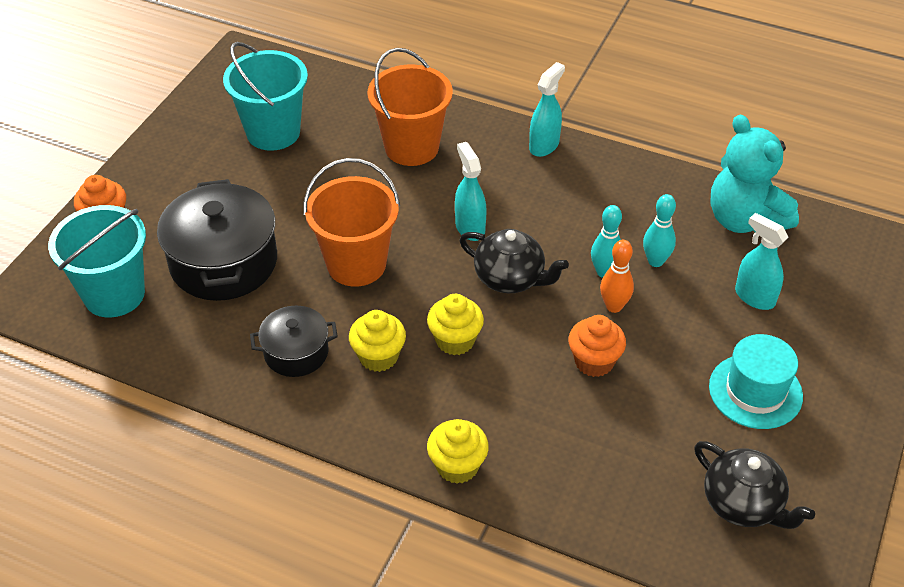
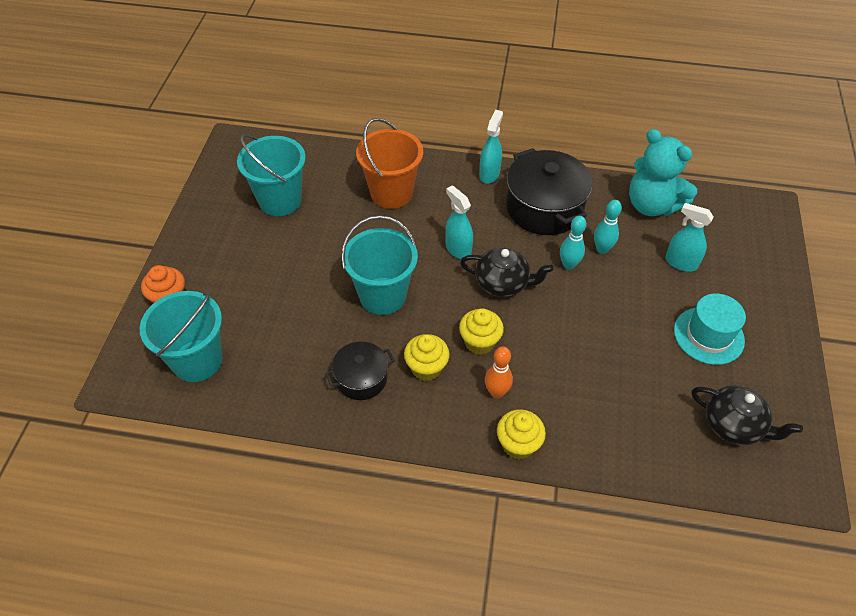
camera: 15 degrees left, 5 degrees up
black pot [157,179,277,301] -> black pot moved to [506,148,593,235]
orange bucket [303,158,400,287] -> turquoise bucket [341,215,418,315]
orange cupcake [569,315,626,377] -> none
orange bowling pin [600,240,634,313] -> orange bowling pin moved to [485,347,513,398]

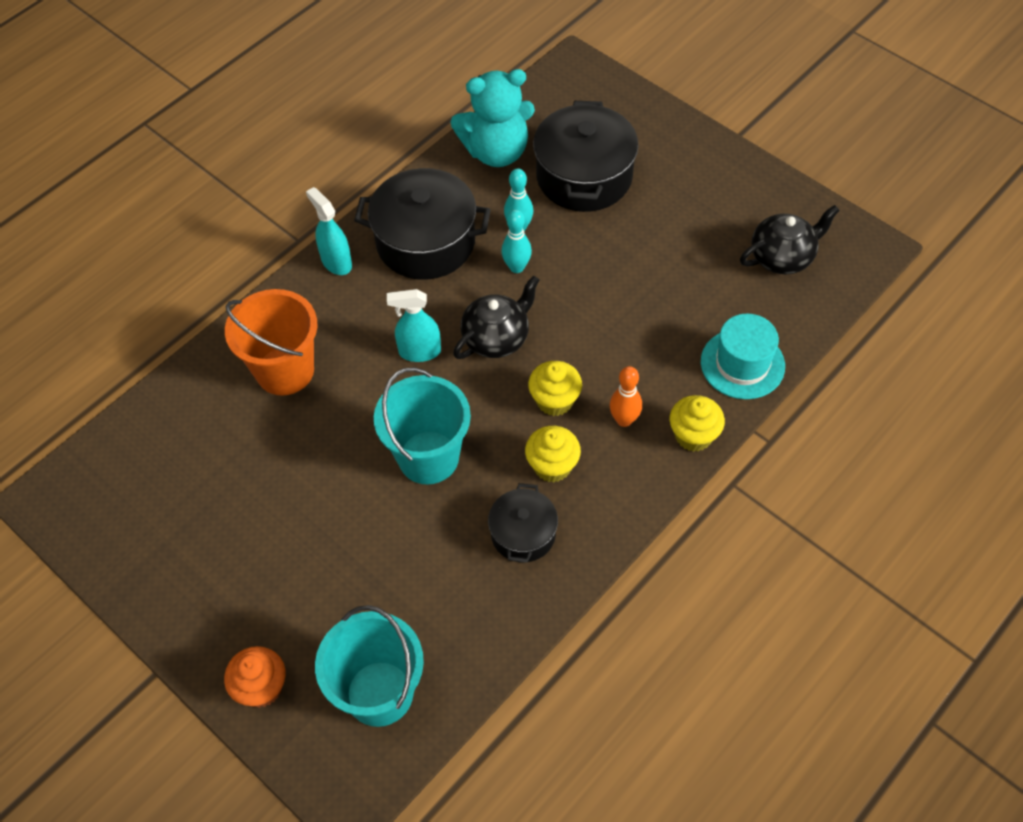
camera: 55 degrees left, 5 degrees up
turquoise bucket [237,134,306,216] -> none
turquoise spray bottle [665,203,714,272] -> black pot [533,101,638,212]
turquoise hat [674,293,746,365] -> turquoise hat moved to [701,313,785,399]

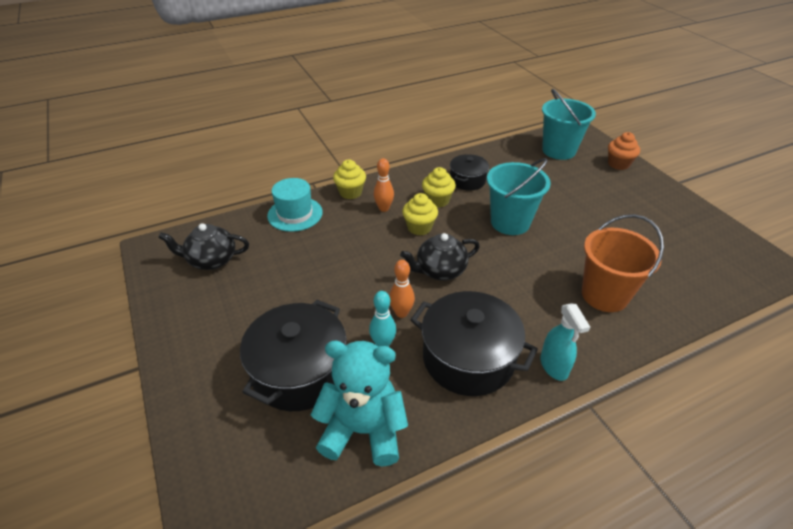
camera: 160 degrees left, 15 degrees down
turquoise spray bottle [387,289,441,362] -> none
turquoise bowling pin [501,209,532,273] -> orange bowling pin [389,260,415,318]

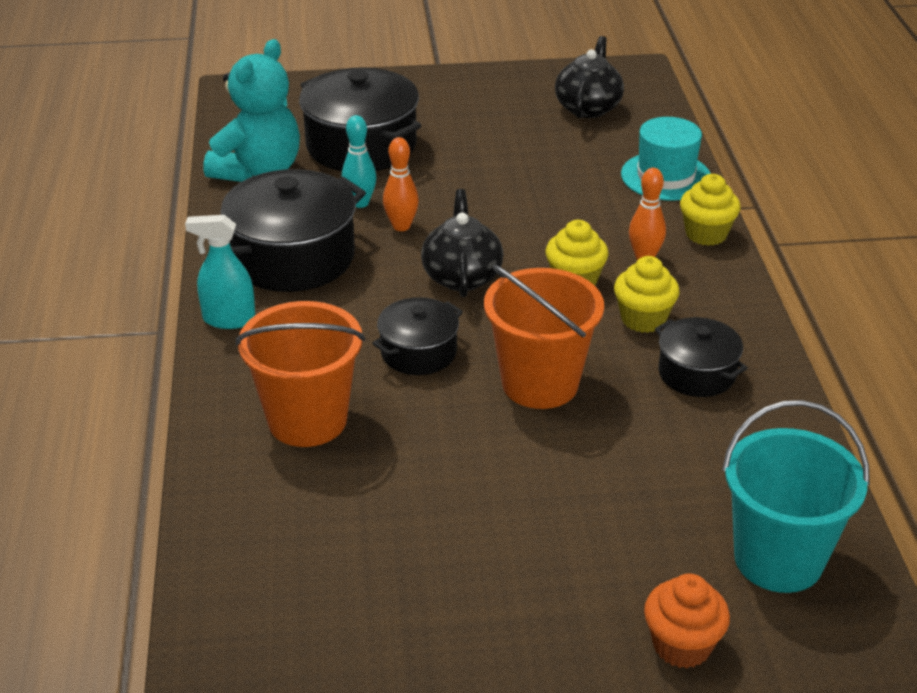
camera: 110 degrees right, 5 degrees down
turquoise bucket [487,158,551,235] -> orange bucket [484,265,604,409]
none -> black pot [372,297,463,375]

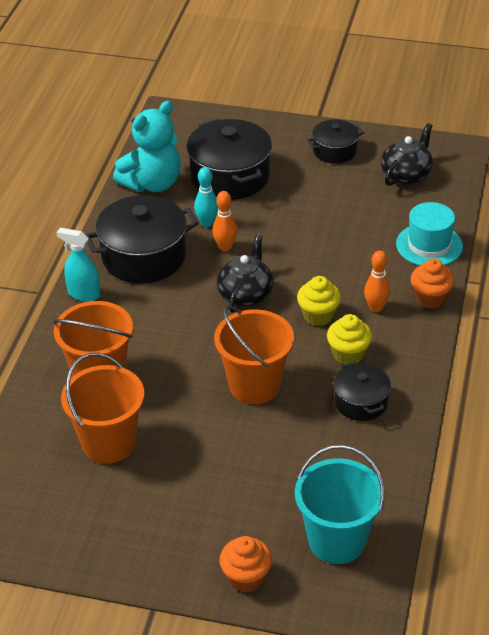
camera: 20 degrees right, 5 degrees up
black pot [372,297,463,375] -> black pot moved to [307,119,364,164]
yellow cupcake [680,174,740,246] -> orange cupcake [411,259,454,308]
none -> orange bucket [61,353,144,464]

